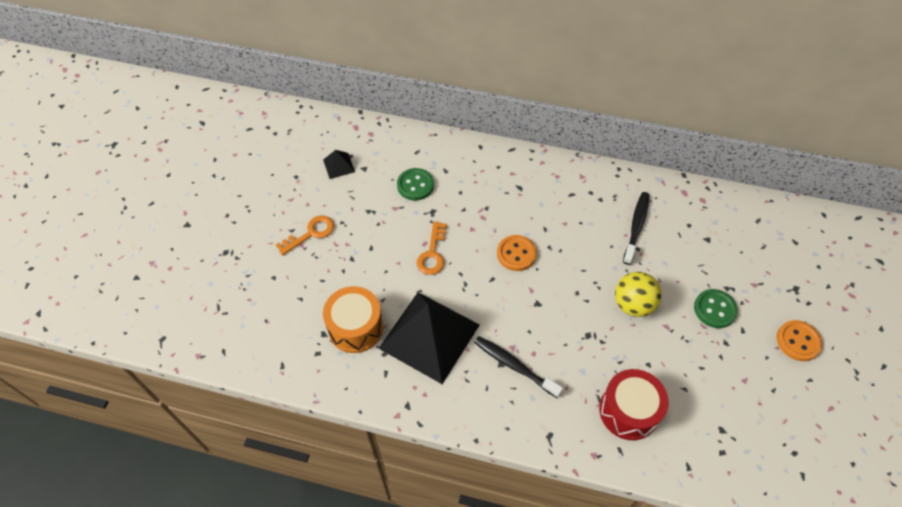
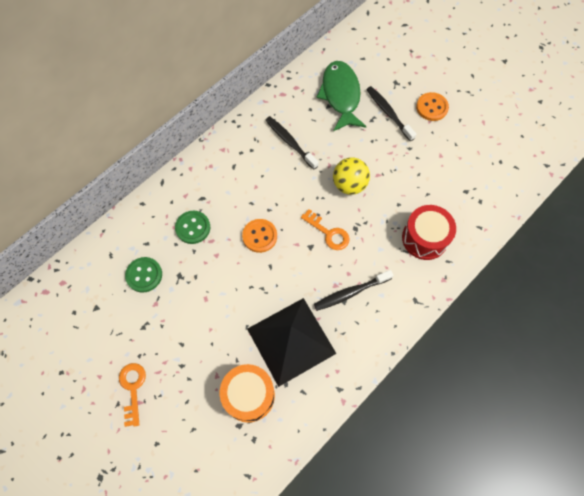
camera: 60 degrees left, 10 degrees up
black pyramid [323,150,355,179] -> none
orange key [416,222,447,275] -> orange key moved to [301,209,349,250]
green button [694,289,738,328] -> green button moved to [175,211,210,244]
none -> green fish [316,61,366,131]
none -> black toothbrush [366,86,416,141]

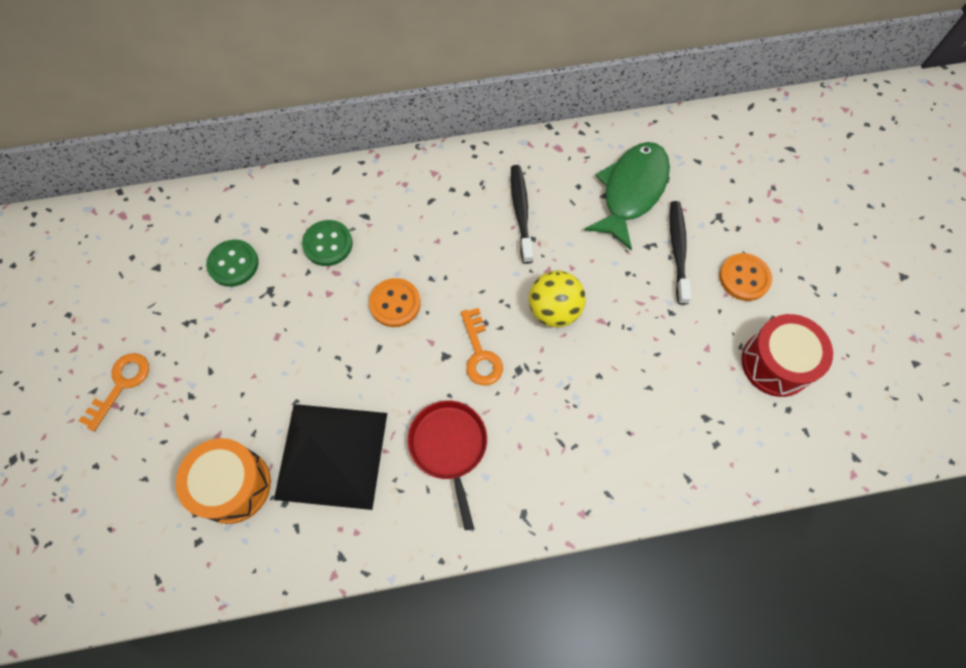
camera: 35 degrees right, 0 degrees up
black toothbrush [314,270,393,311] -> red pan [408,401,487,530]
red drum [402,205,456,260] -> red drum moved to [741,314,833,397]

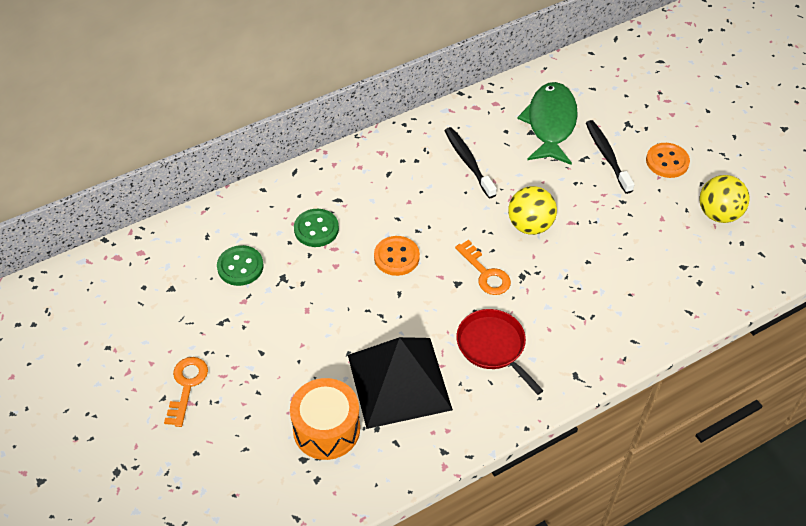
camera: 20 degrees left, 15 degrees down
red drum [741,314,833,397] -> yellow ball [700,175,750,223]

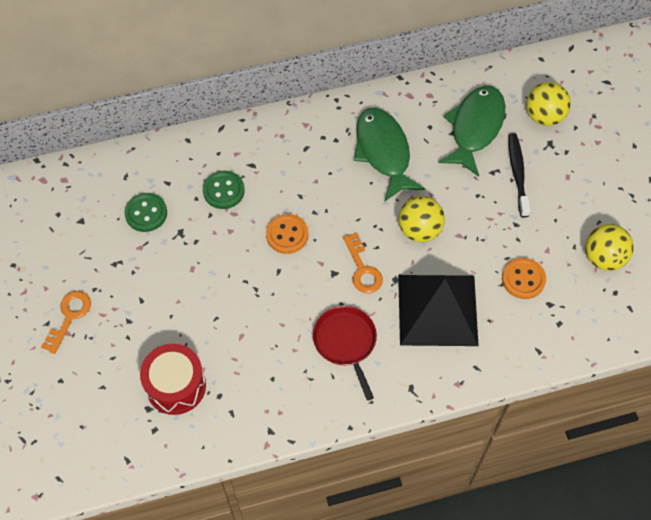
camera: 15 degrees right, 10 degrees up
orange drum [290,378,360,460] -> red drum [140,344,206,415]
black pyramid [348,337,453,429] -> black pyramid moved to [398,275,479,346]
black toothbrush [445,127,497,198] -> green fish [354,108,425,201]
orange button [646,143,690,178] -> orange button moved to [502,258,546,299]
none -> yellow ball [526,82,571,126]

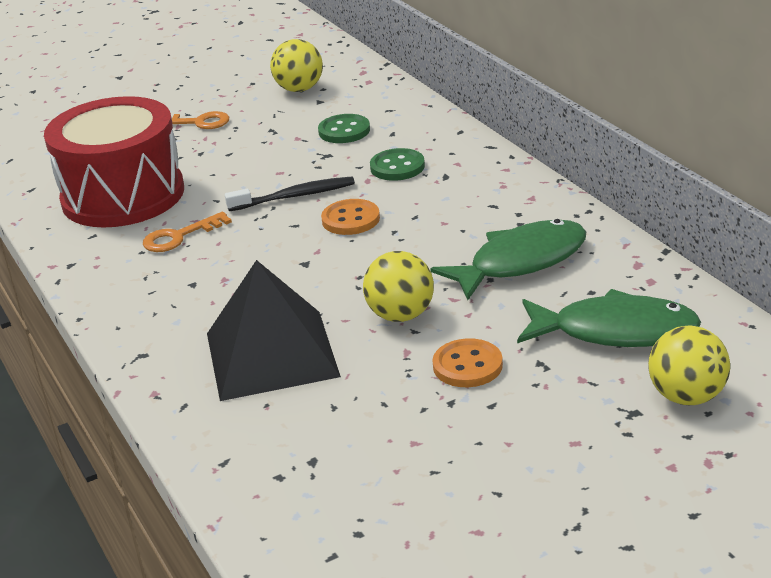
camera: 80 degrees right, 30 degrees down
red drum [140,344,206,415] -> red drum [44,96,184,227], size x1.70
red pan [313,306,377,401] -> none
orange key [343,233,383,293] -> orange key moved to [143,212,232,252]
orange button [502,258,546,299] -> orange button moved to [433,338,503,387]
black toothbrush [508,133,531,217] -> black toothbrush moved to [225,177,355,211]
yellow ball [585,224,634,271] -> yellow ball moved to [270,39,323,92]

